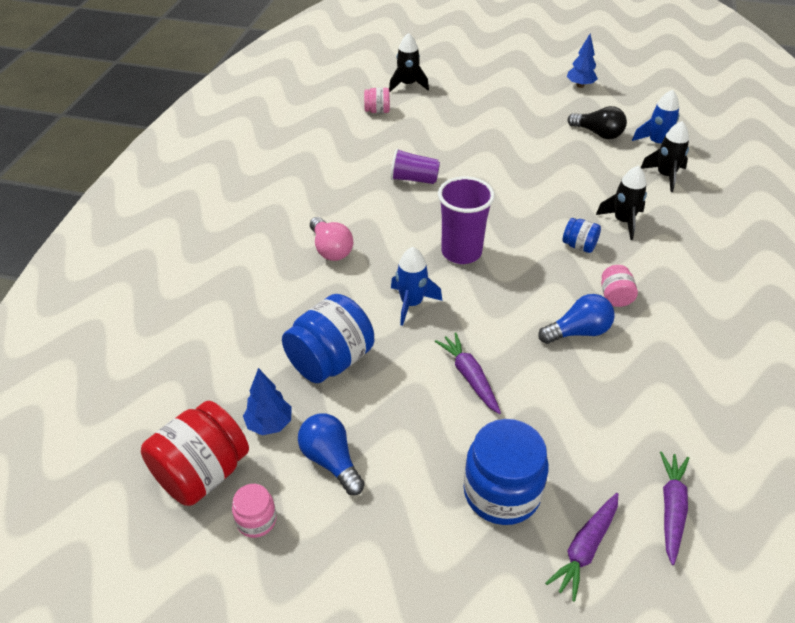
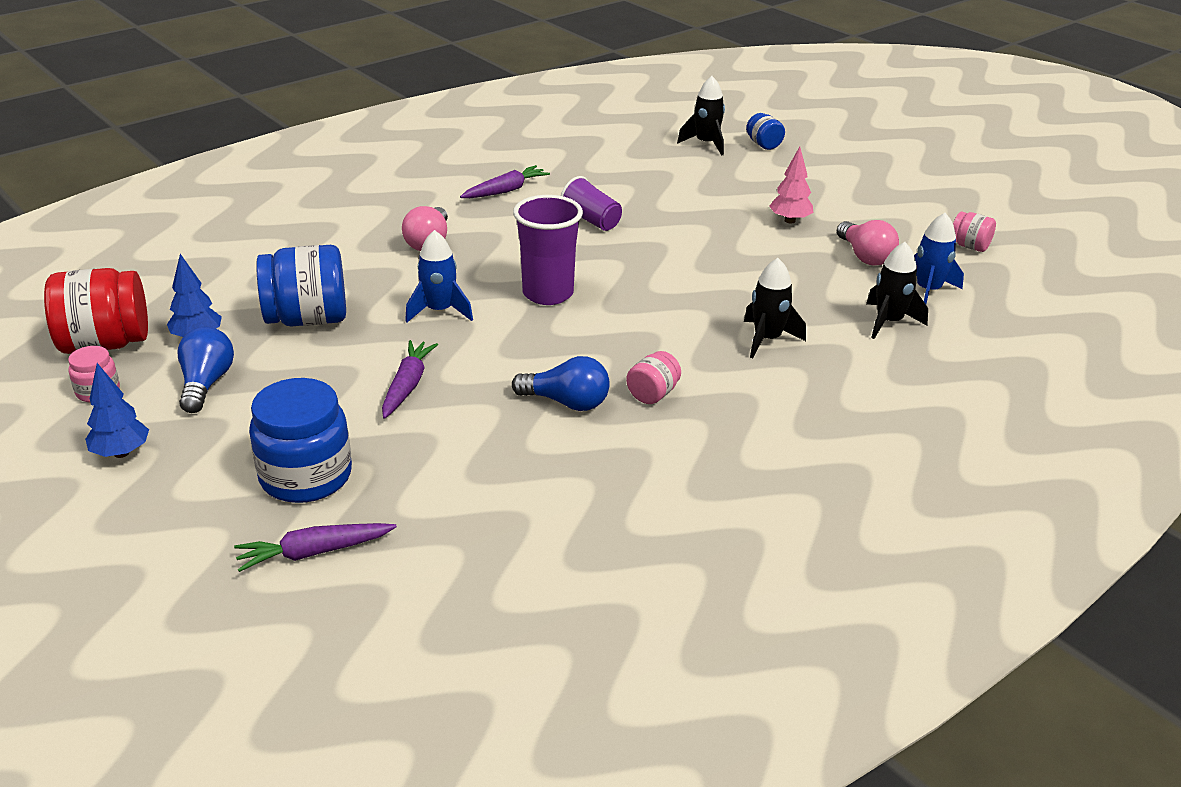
camera: 35 degrees right, 10 degrees down
pink jar [364,88,390,113] -> pink jar moved to [953,211,996,252]
blue jar [562,218,601,253] -> blue jar moved to [746,113,785,150]
blue tree [567,34,598,88] -> blue tree moved to [85,363,149,458]
black light bulb [568,106,627,139] -> pink light bulb [837,220,899,266]
purple carrot [660,451,689,565] -> purple carrot moved to [460,165,550,198]
none -> pink tree [769,147,813,223]

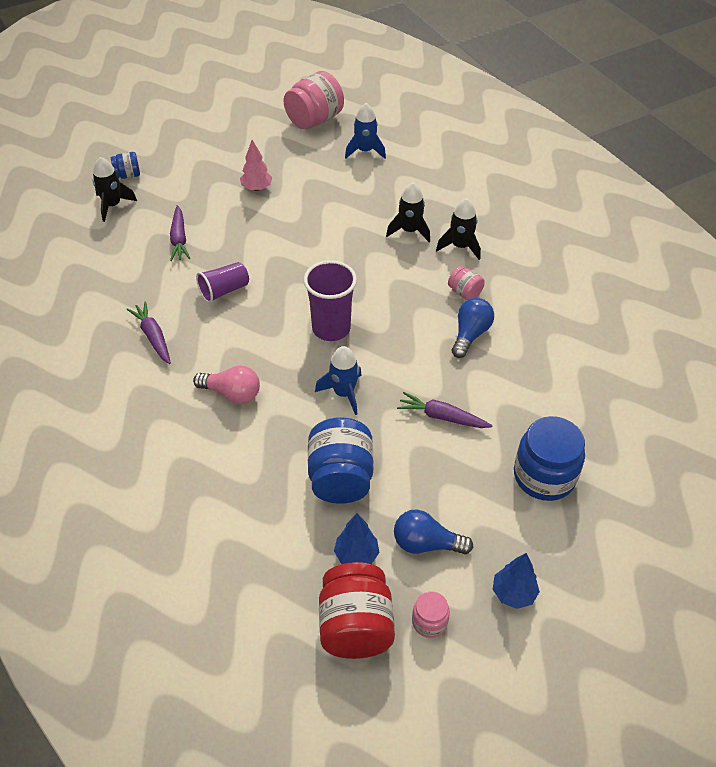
camera: 80 degrees left, 15 degrees up
purple carrot [234,523,397,572] -> purple carrot moved to [170,205,190,261]
pink light bulb [837,220,899,266] -> none
black rocket [866,242,928,339] -> black rocket moved to [436,198,481,260]
pink jar [953,211,996,252] -> pink jar [283,71,344,129], size x1.97

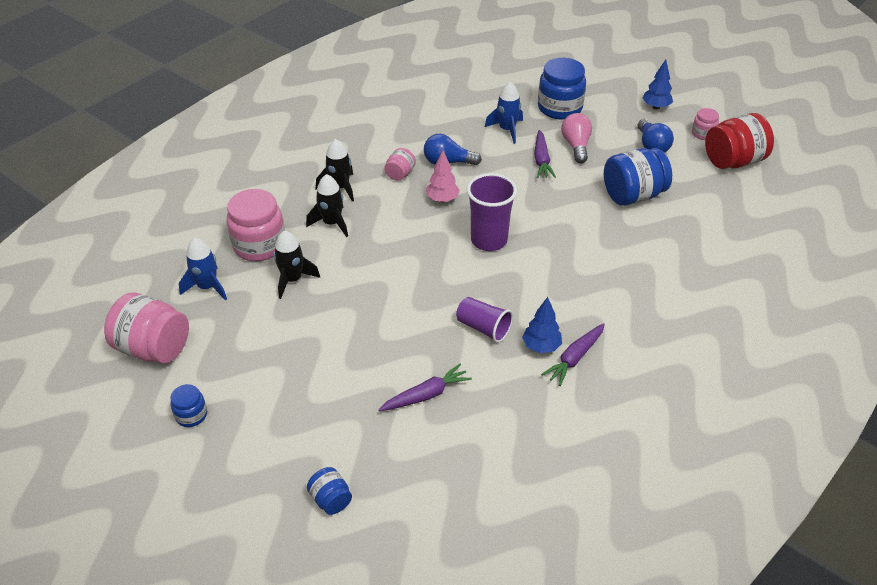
camera: 110 degrees left, 5 degrees down
black rocket [93,157,137,222] -> black rocket moved to [274,230,320,299]
pink light bulb [193,366,260,404] -> pink light bulb moved to [561,113,592,163]
pink tree [240,140,272,191] -> pink tree moved to [426,150,460,202]
blue rocket [315,346,362,415] -> blue rocket moved to [485,82,523,144]
blue tree [334,513,379,564] -> blue tree moved to [522,297,562,353]
none -> blue jar [170,384,207,427]
none -> pink jar [226,189,285,261]

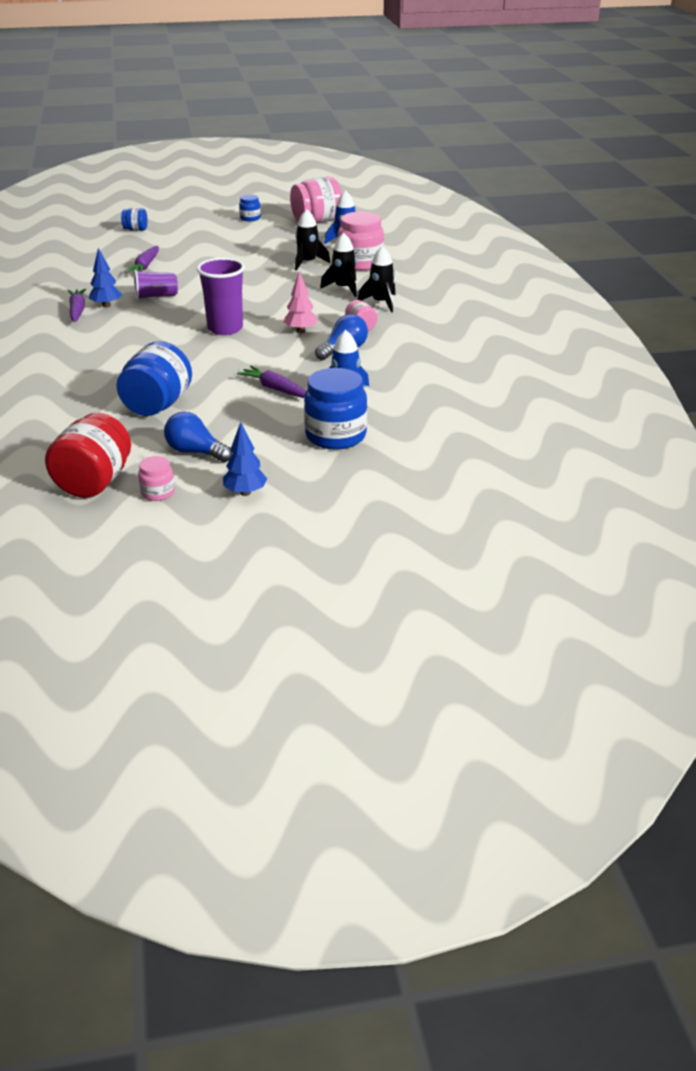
camera: 130 degrees right, 10 degrees down
pink light bulb [561,113,592,163] -> none

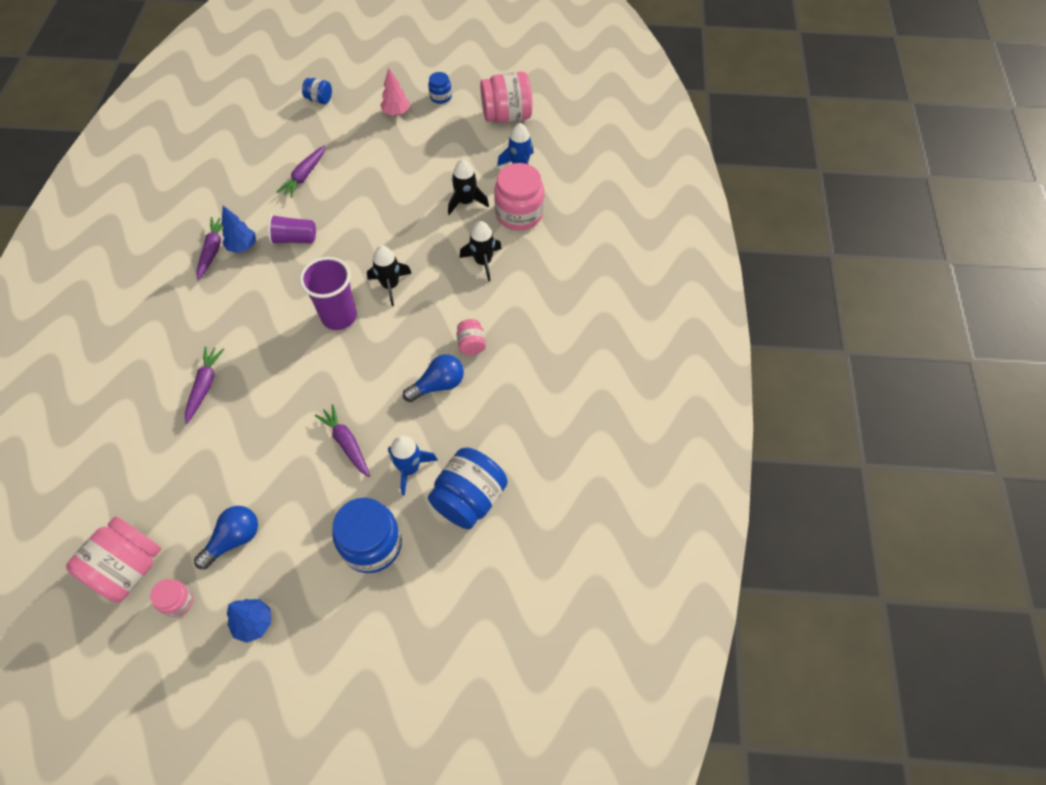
camera: 15 degrees right, 25 degrees up
red jar [45,413,131,498] -> pink jar [66,516,161,603]
blue jar [116,341,192,416] -> blue jar moved to [428,448,508,529]
blue light bulb [164,412,232,462] -> blue light bulb turned 90 degrees clockwise [194,506,258,569]
pink tree [284,271,318,333] -> pink tree moved to [380,68,410,115]
black rocket [357,246,395,312] -> black rocket moved to [367,246,412,306]
none -> purple carrot [185,347,224,424]

